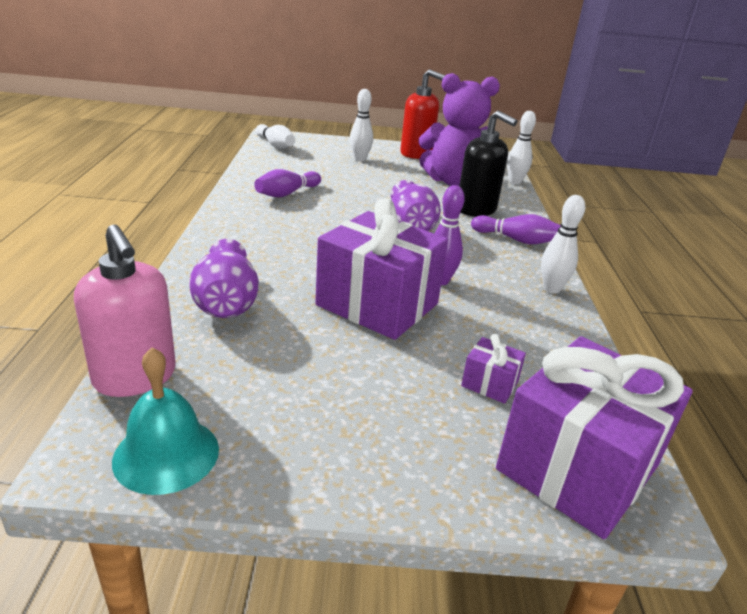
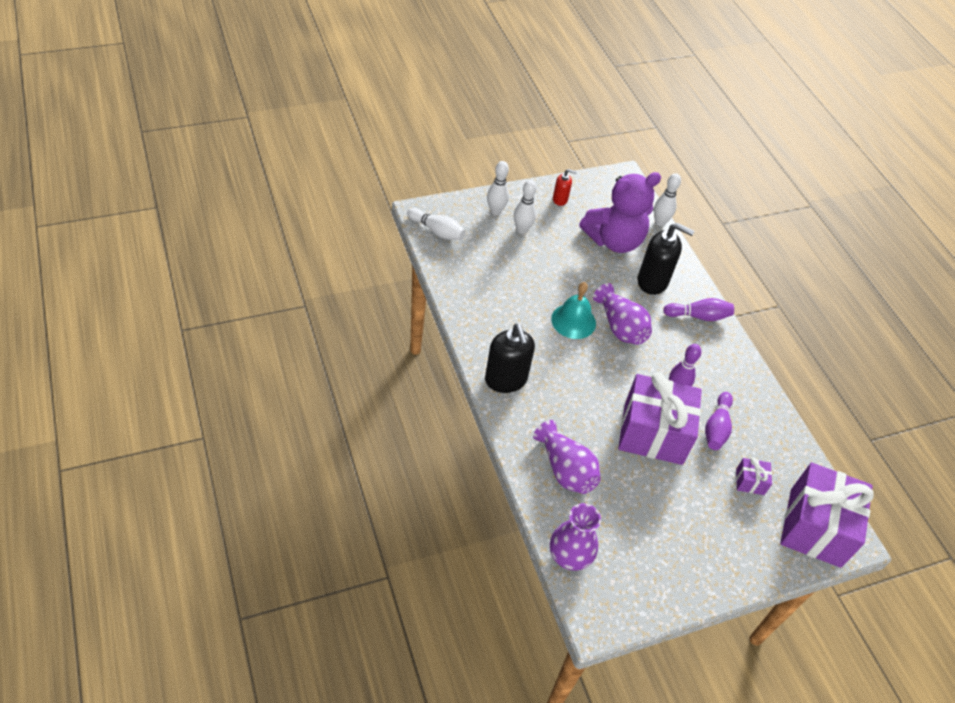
camera: 25 degrees left, 20 degrees up
pink soap dispenser [74,224,176,397] -> purple vase [550,503,601,571]
turquoise bell [112,347,219,495] -> turquoise bell moved to [551,282,596,339]
purple bowling pin [254,169,321,197] -> purple bowling pin moved to [705,392,733,450]
red soap dispenser [400,69,445,159] -> red soap dispenser [553,169,577,206], size x0.52
white bowling pin [541,195,585,293] -> white bowling pin moved to [487,161,509,215]
none -> black soap dispenser [485,324,535,393]

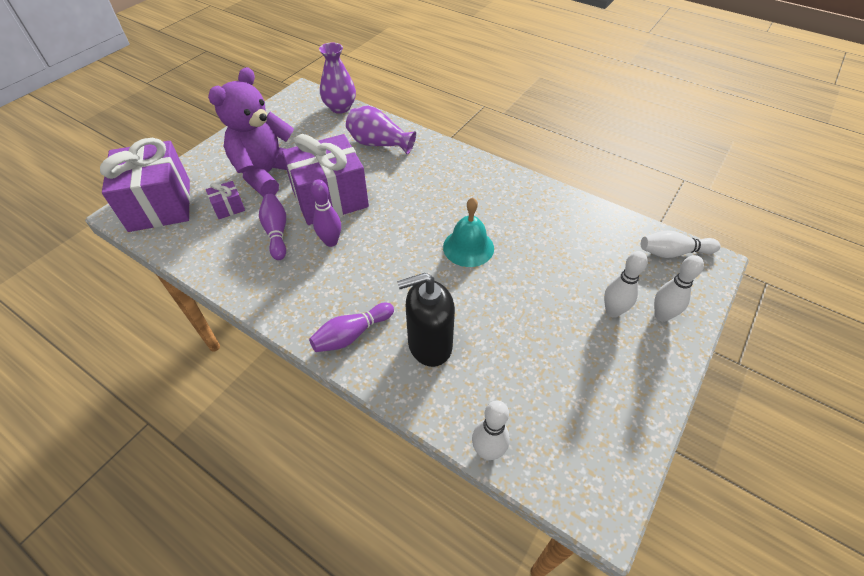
camera: 150 degrees right, 0 degrees up
black soap dispenser [485,324,535,393] -> none
red soap dispenser [553,169,577,206] -> none
purple teddy bear [579,172,661,253] -> purple teddy bear moved to [208,67,294,197]
purple vase [593,283,652,345] -> none

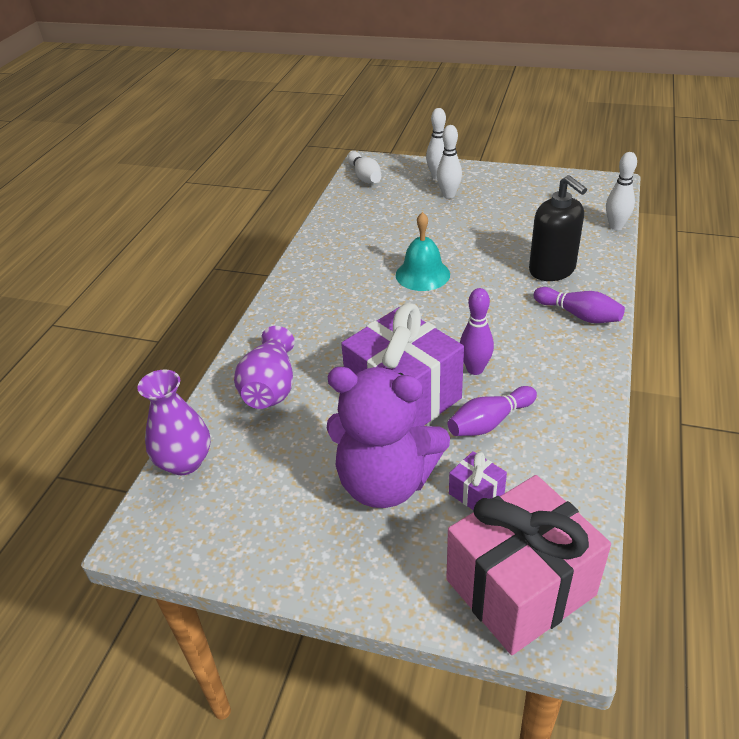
camera: 105 degrees left, 10 degrees down
purple gift [100,138,190,232] -> pink gift [446,475,611,655]

